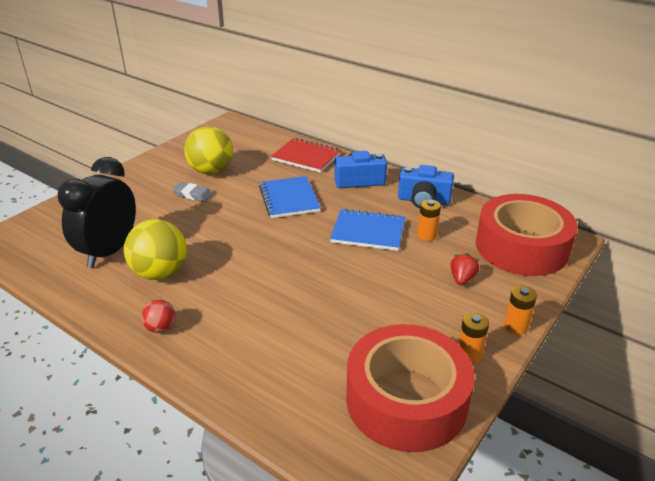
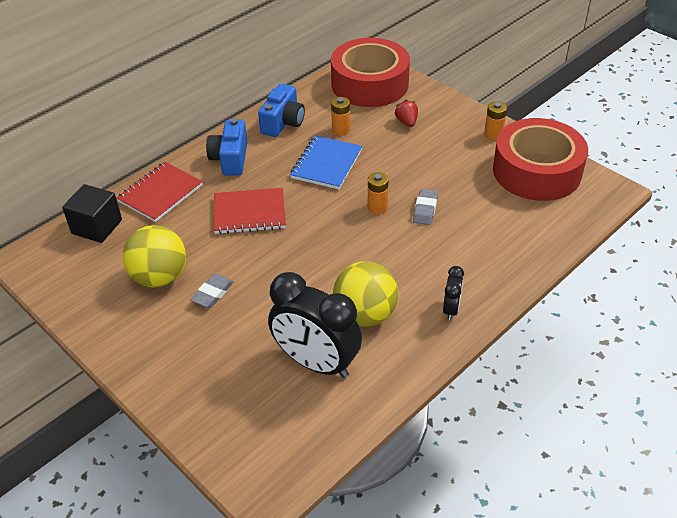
camera: 80 degrees left, 10 degrees up
red ball [141,300,176,333] -> black clock [443,266,464,321]
blue notebook [259,176,321,218] -> red notebook [214,188,286,234]
red strawberry [451,253,479,285] -> red strawberry turned 45 degrees clockwise [395,99,418,127]
orange battery [504,286,537,335] -> orange battery moved to [368,172,389,214]
none -> black cube [62,184,122,243]
none -> grey eraser [413,189,438,225]

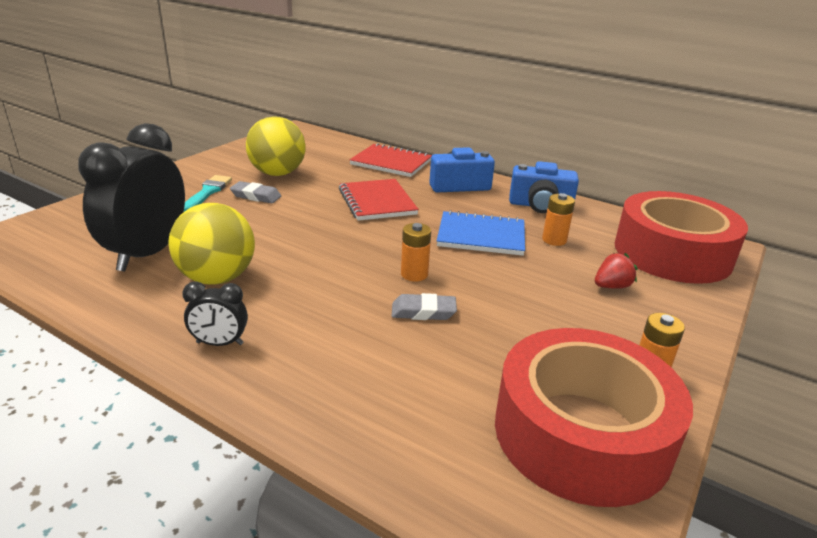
camera: 75 degrees right, 15 degrees down
black cube [62,184,122,243] -> none
none -> turquoise brush [184,175,232,212]

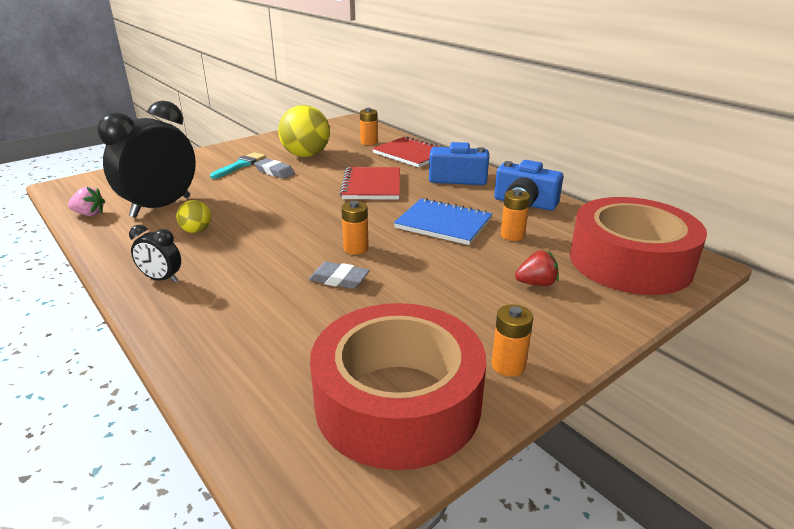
camera: 20 degrees right, 0 degrees up
yellow ball [169,203,255,285] -> yellow ball [176,200,211,233], size x0.50
none -> pink strawberry [68,187,105,216]
none -> orange battery [360,108,378,145]

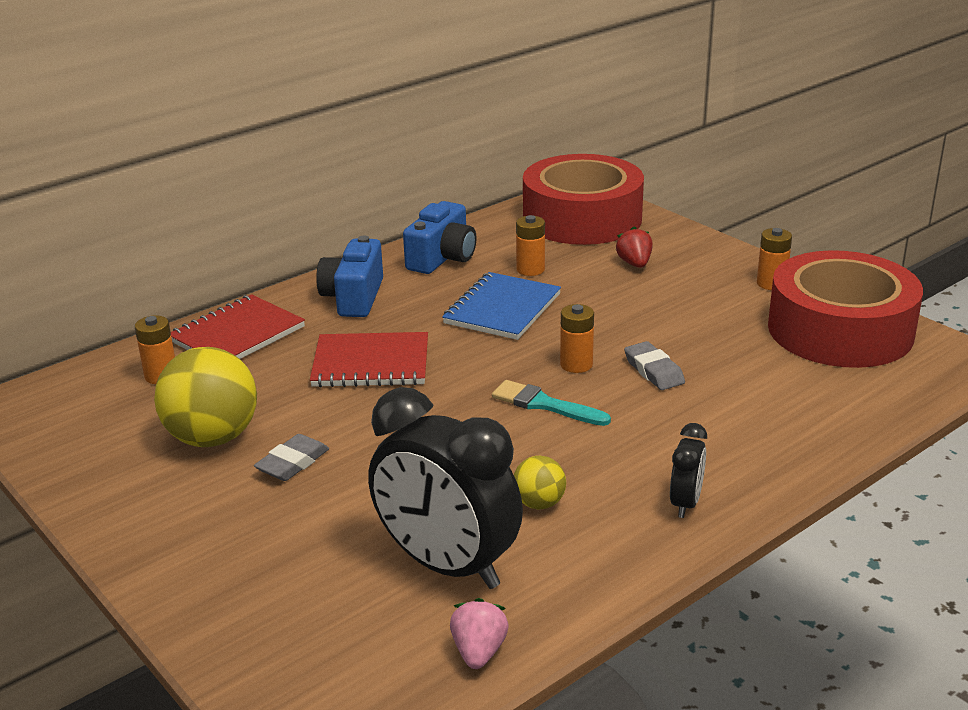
camera: 90 degrees left, 0 degrees up
turquoise brush [210,152,265,179] -> turquoise brush moved to [492,380,611,426]
grey eraser [309,262,370,289] -> grey eraser turned 45 degrees counterclockwise [624,341,685,390]

